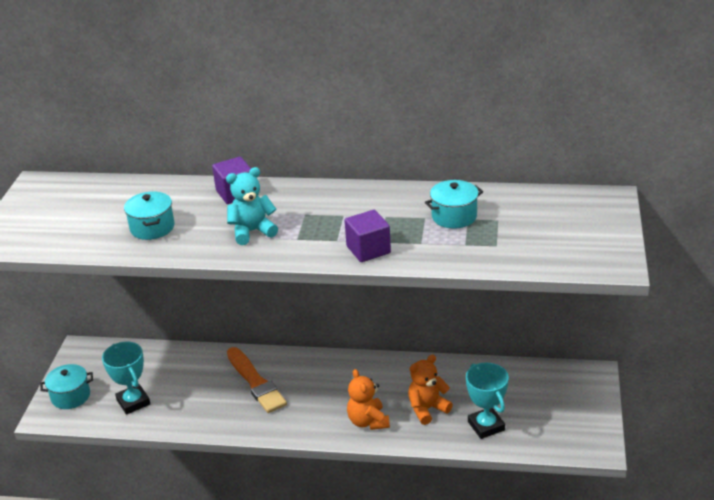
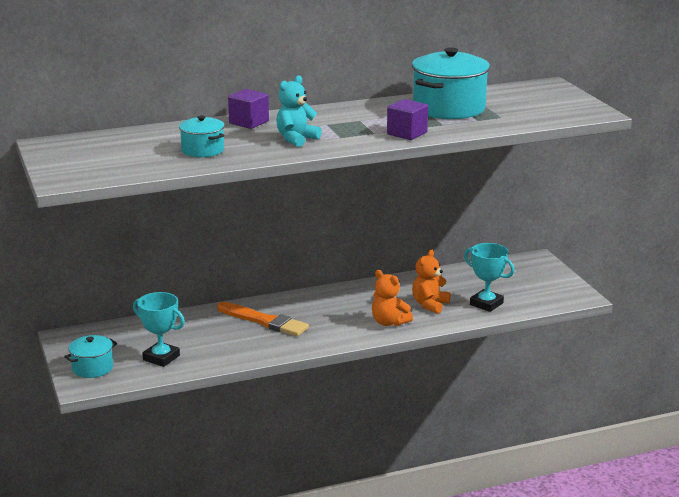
camera: 30 degrees left, 10 degrees down
turquoise pot [425,180,483,229] -> turquoise pot [412,48,490,119], size x1.86

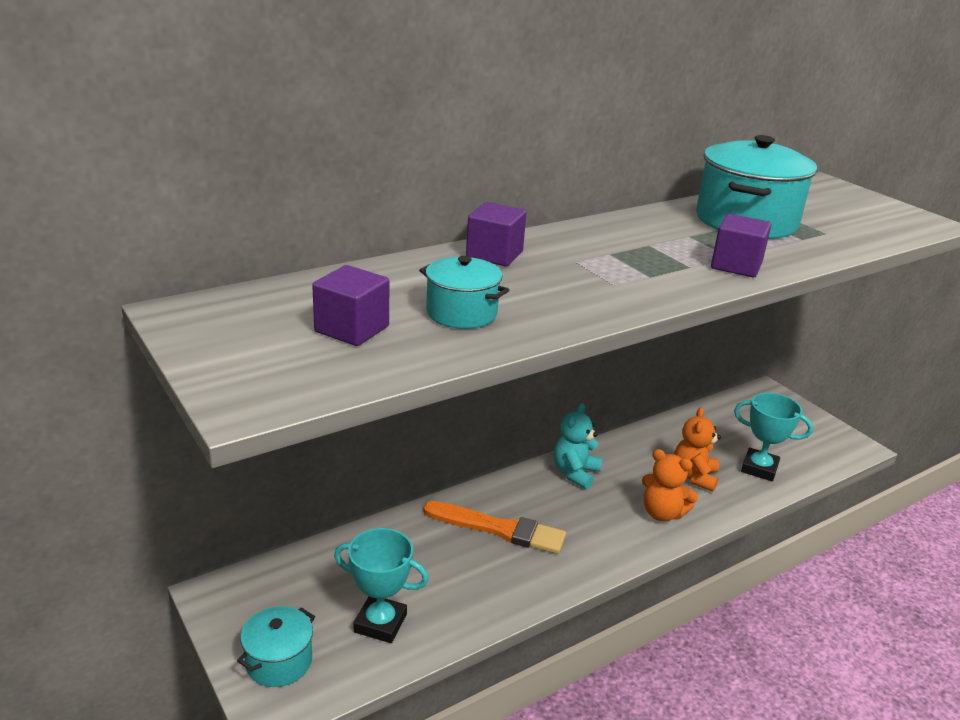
camera: 15 degrees left, 5 degrees up
turquoise teddy bear [276,75,322,147] -> turquoise teddy bear moved to [554,403,602,489]
none -> purple cube [312,265,390,346]

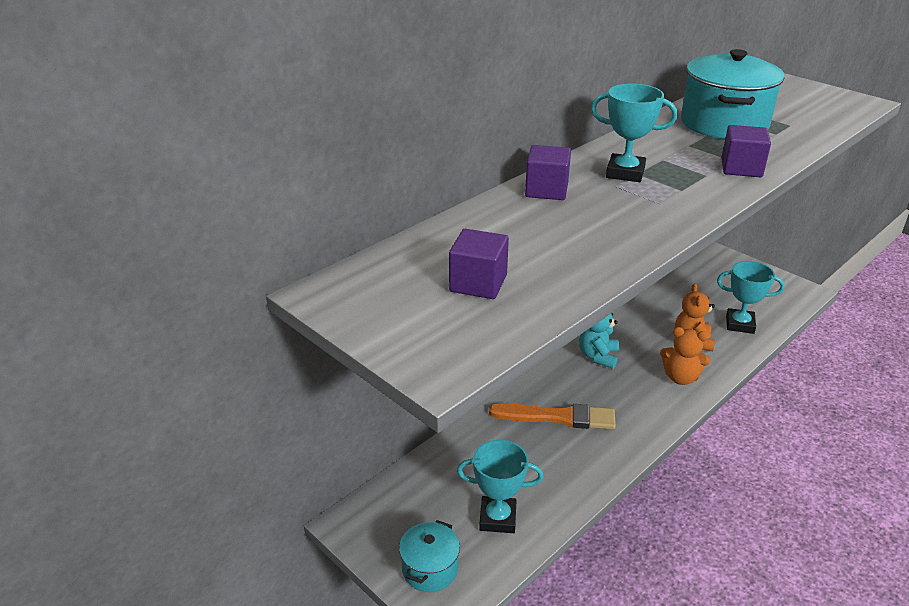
camera: 10 degrees left, 5 degrees up
turquoise pot [419,256,509,329] -> none
none -> turquoise trophy [591,84,677,182]

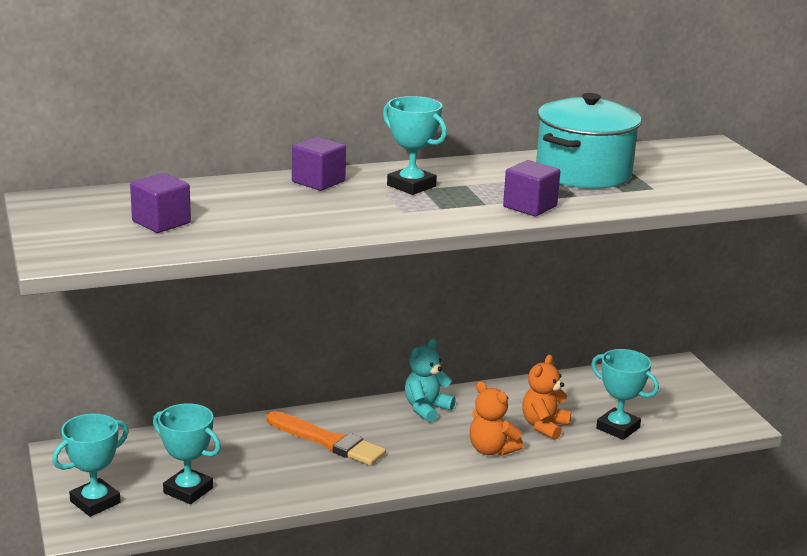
camera: 25 degrees right, 10 degrees down
turquoise pot [399,520,460,592] -> turquoise trophy [52,414,129,517]

